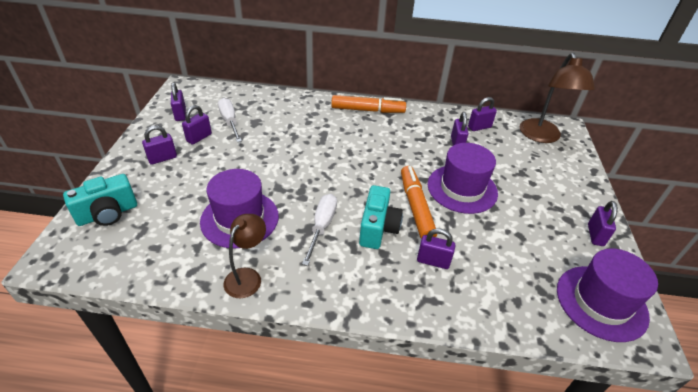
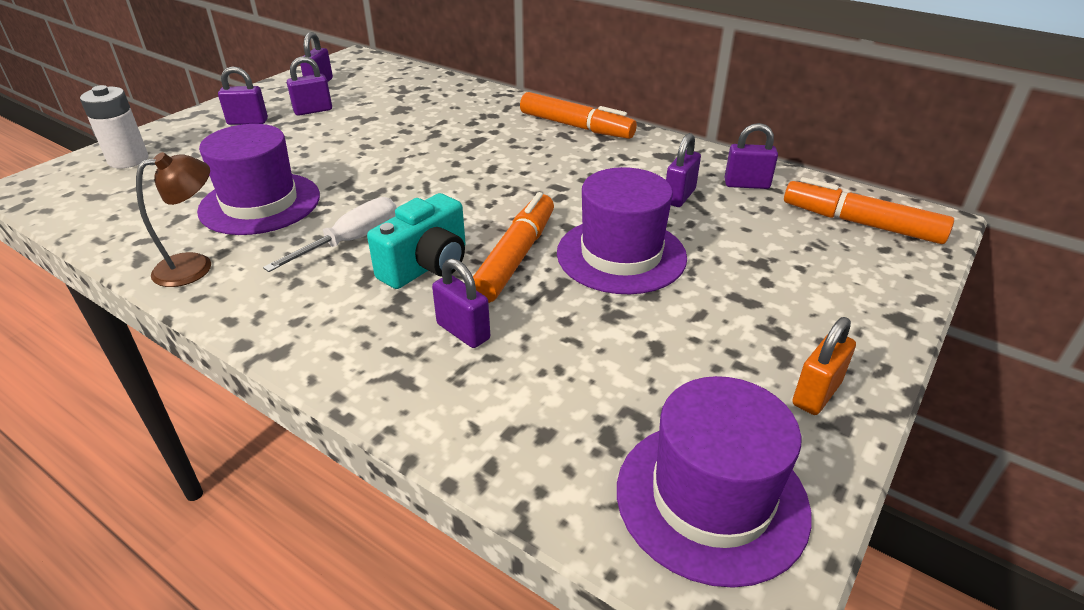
camera: 30 degrees right, 5 degrees down
turquoise camera [63,174,137,226] -> white battery [80,85,149,168]
white screwdriver [218,98,242,142] -> none
brown lamp [519,53,595,143] -> orange marker [784,177,954,244]
purple padlock [588,201,618,246] -> orange padlock [792,317,856,415]

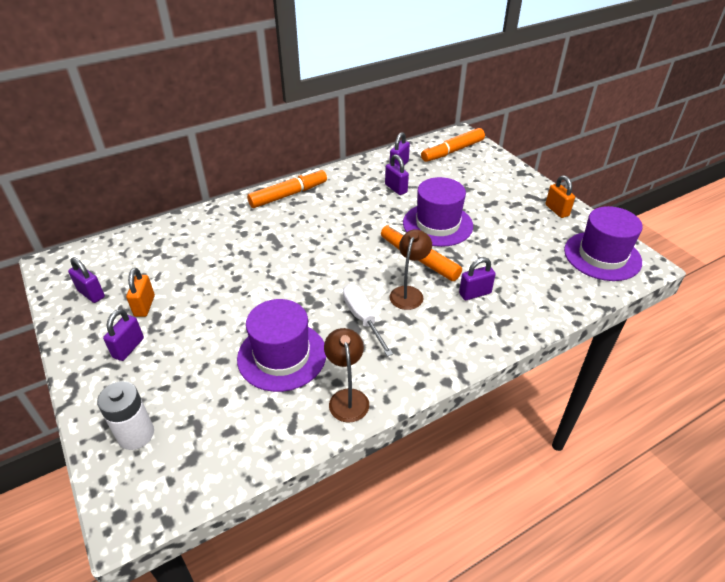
camera: 65 degrees left, 5 degrees up
purple padlock [287,56,332,116] -> orange padlock [126,268,155,317]
turquoise camera [367,193,466,289] -> brown lamp [390,229,432,310]

